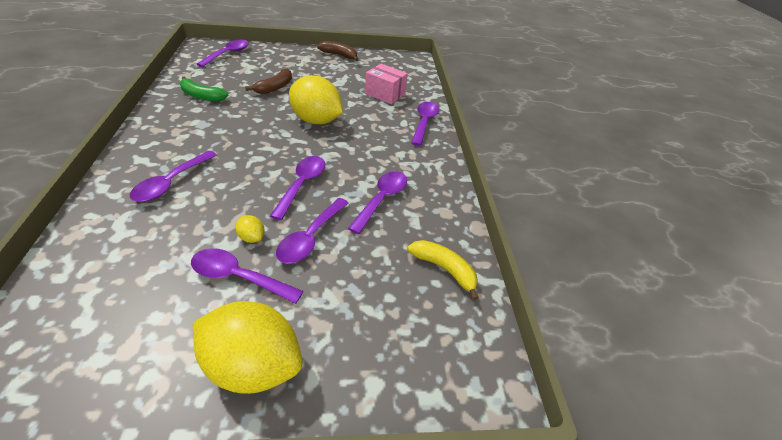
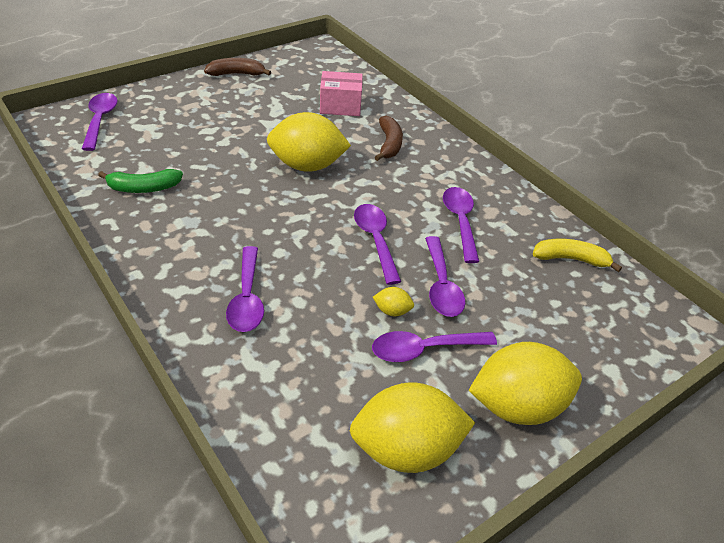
camera: 30 degrees left, 0 degrees up
brown banana [245,69,292,94] -> brown banana moved to [375,116,403,161]
purple spoon [411,102,439,146] -> none
none -> yellow lemon [350,382,475,473]

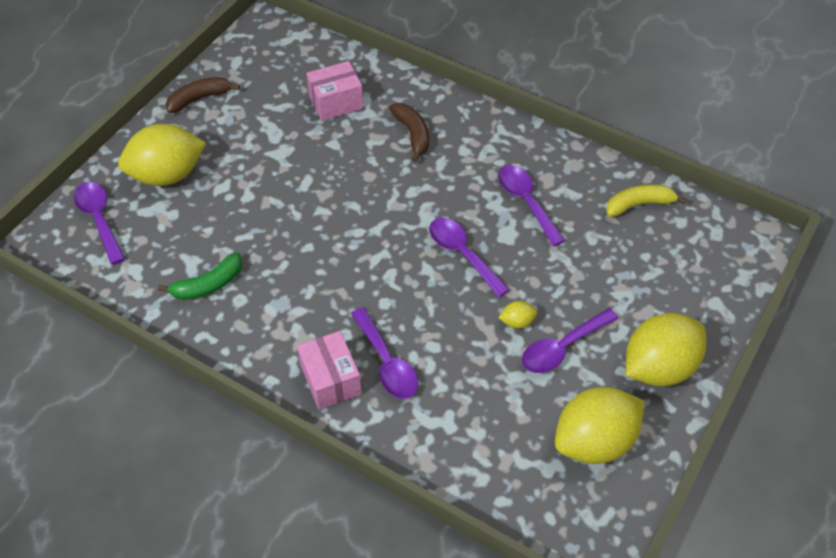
camera: 20 degrees left, 10 degrees up
yellow lemon [267,112,351,172] -> yellow lemon moved to [118,124,206,186]
purple spoon [425,236,466,317] -> none
none -> pink box [297,331,362,410]

